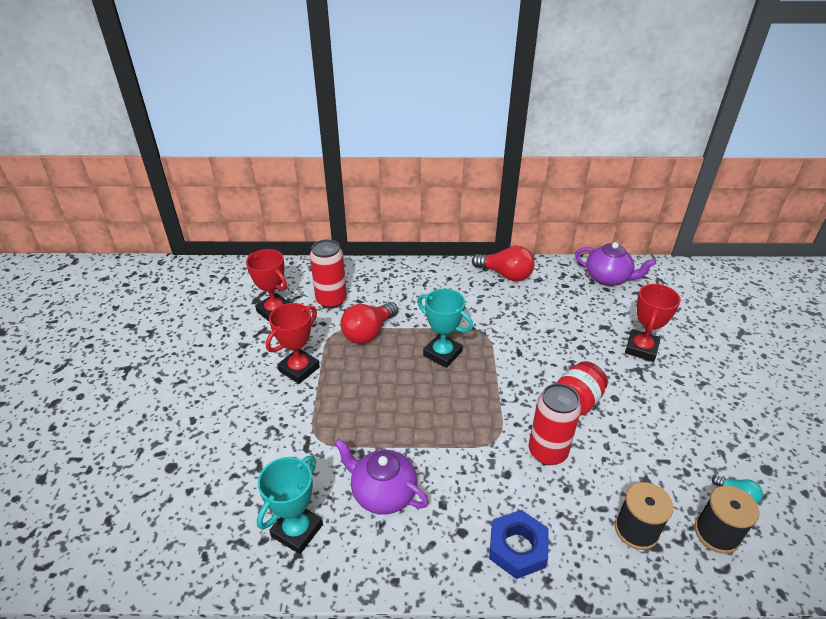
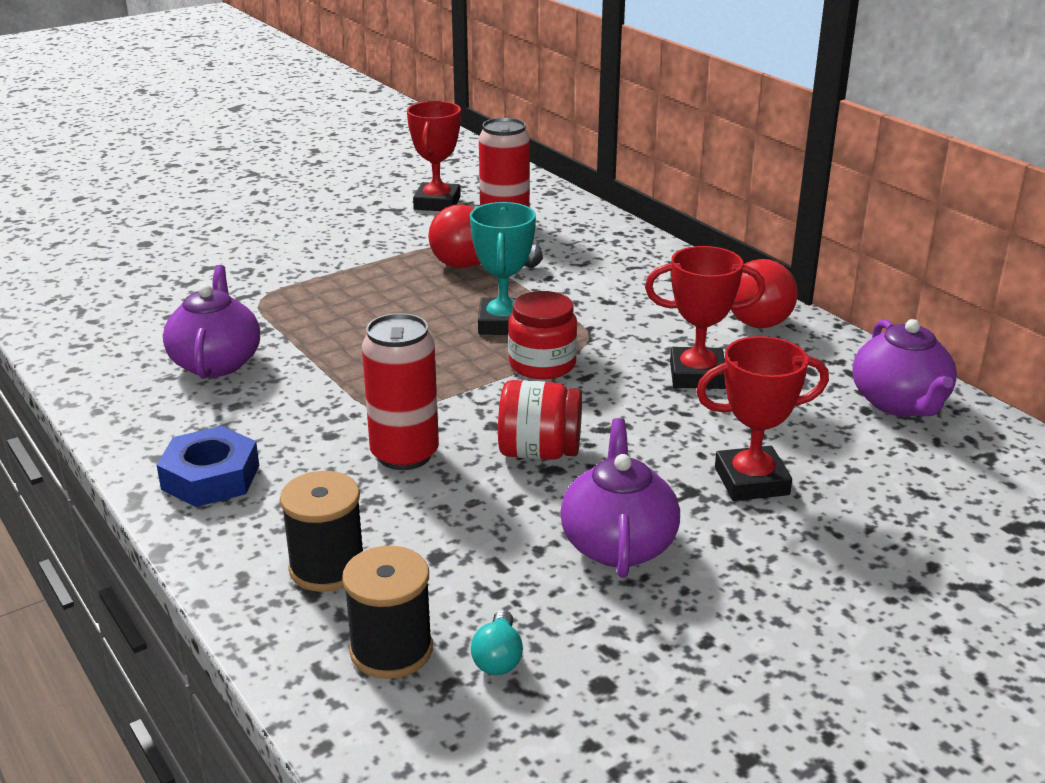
camera: 55 degrees right, 10 degrees down
turquoise trophy [257,456,323,554] -> none
red trophy [266,303,320,384] -> red trophy moved to [645,246,765,389]
none -> red jar [508,291,577,379]
none -> purple teapot [560,418,680,578]

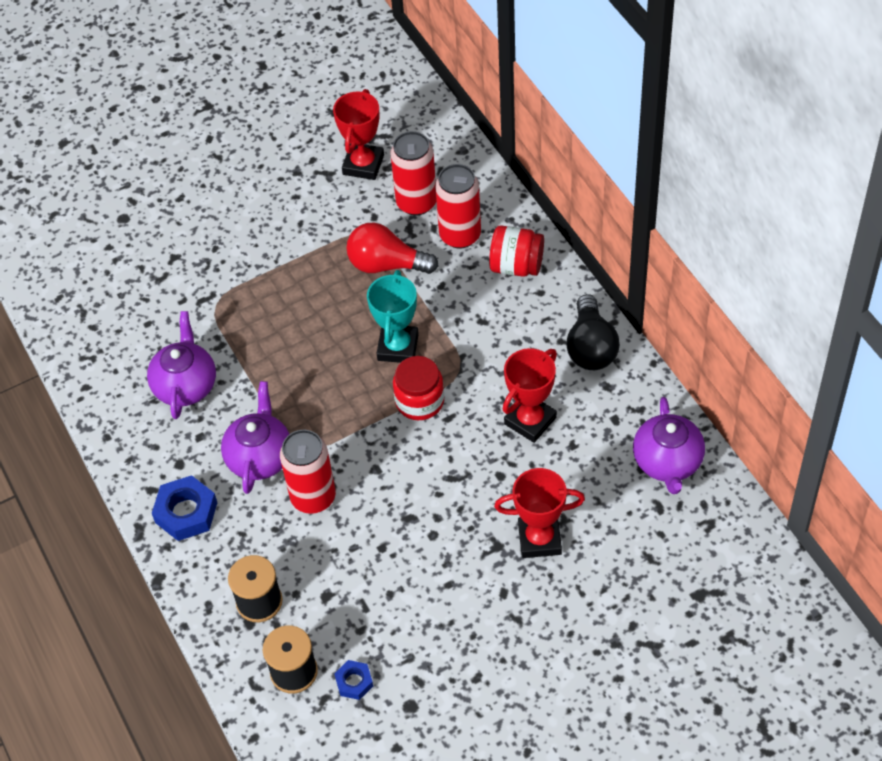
camera: 10 degrees right, 25 degrees up
turquoise light bulb [471,610,523,675] -> blue nut [334,660,373,700]
red jar [498,380,582,460] -> red jar moved to [489,225,544,277]
purple teapot [560,418,680,578] -> purple teapot moved to [221,381,289,494]
red trophy [645,246,765,389] -> red trophy turned 60 degrees counterclockwise [503,348,557,443]
red light bulb [731,259,798,328] -> black light bulb [566,294,620,370]
none -> red can [435,164,481,248]

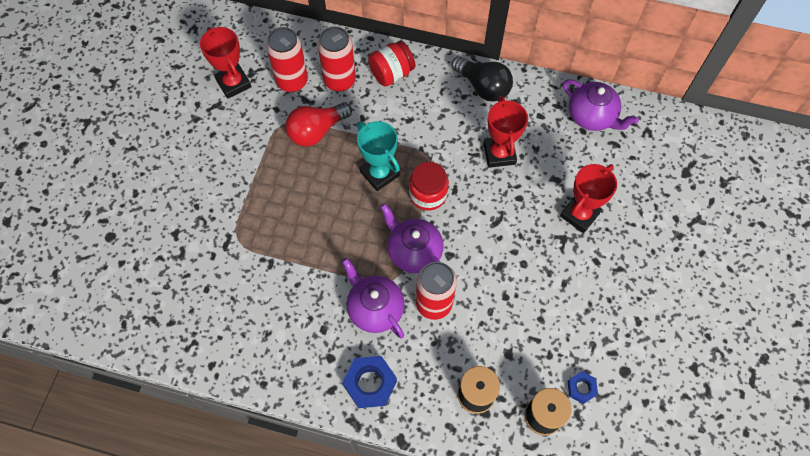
camera: 50 degrees left, 10 degrees up
purple teapot [147,311,216,419] -> purple teapot moved to [380,203,443,273]

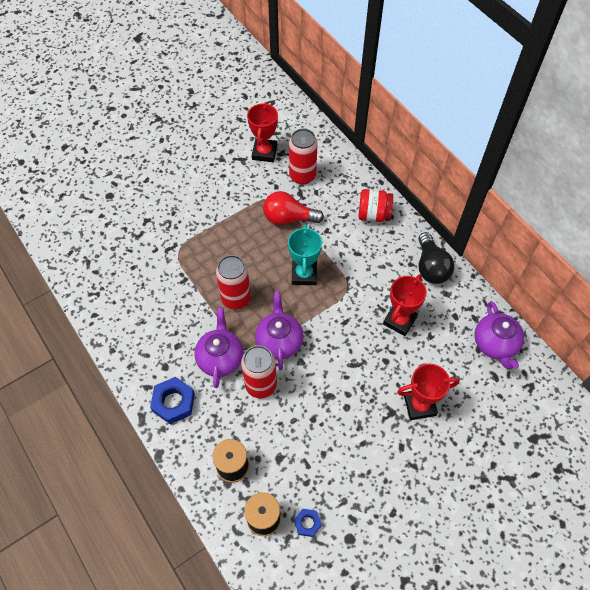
camera: 40 degrees right, 5 degrees down
red can [318,26,356,92] -> red can moved to [216,255,251,310]
red jar [409,162,449,210] -> none

